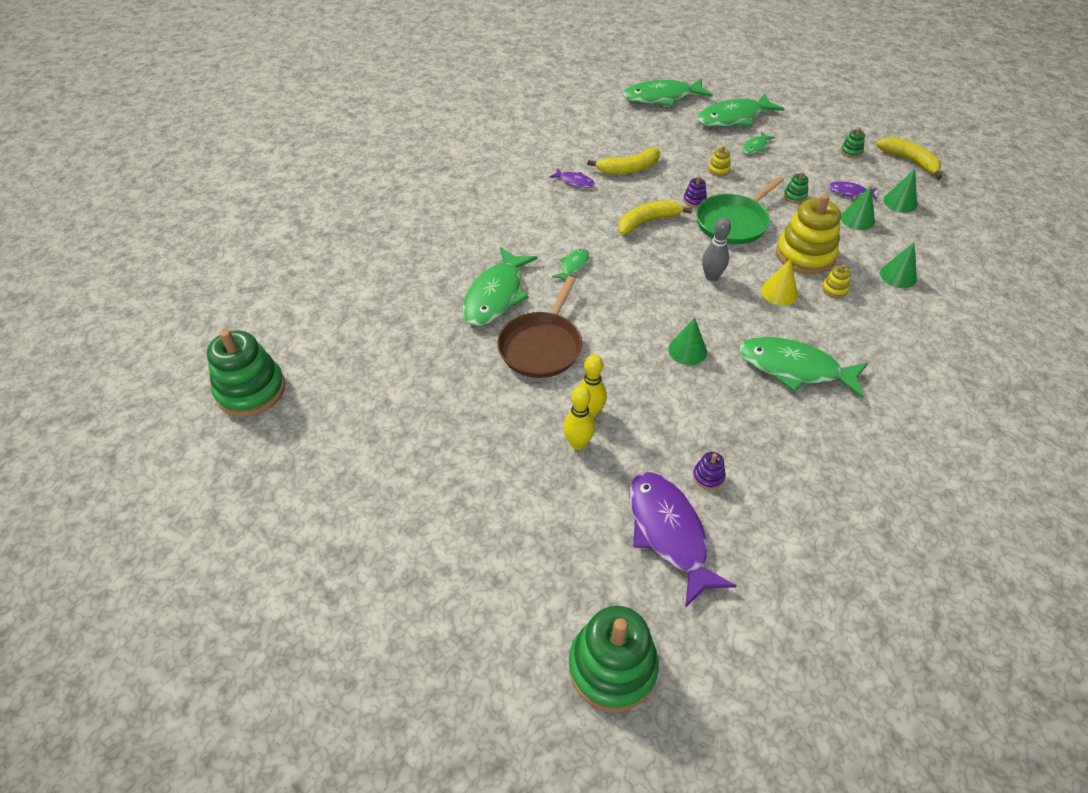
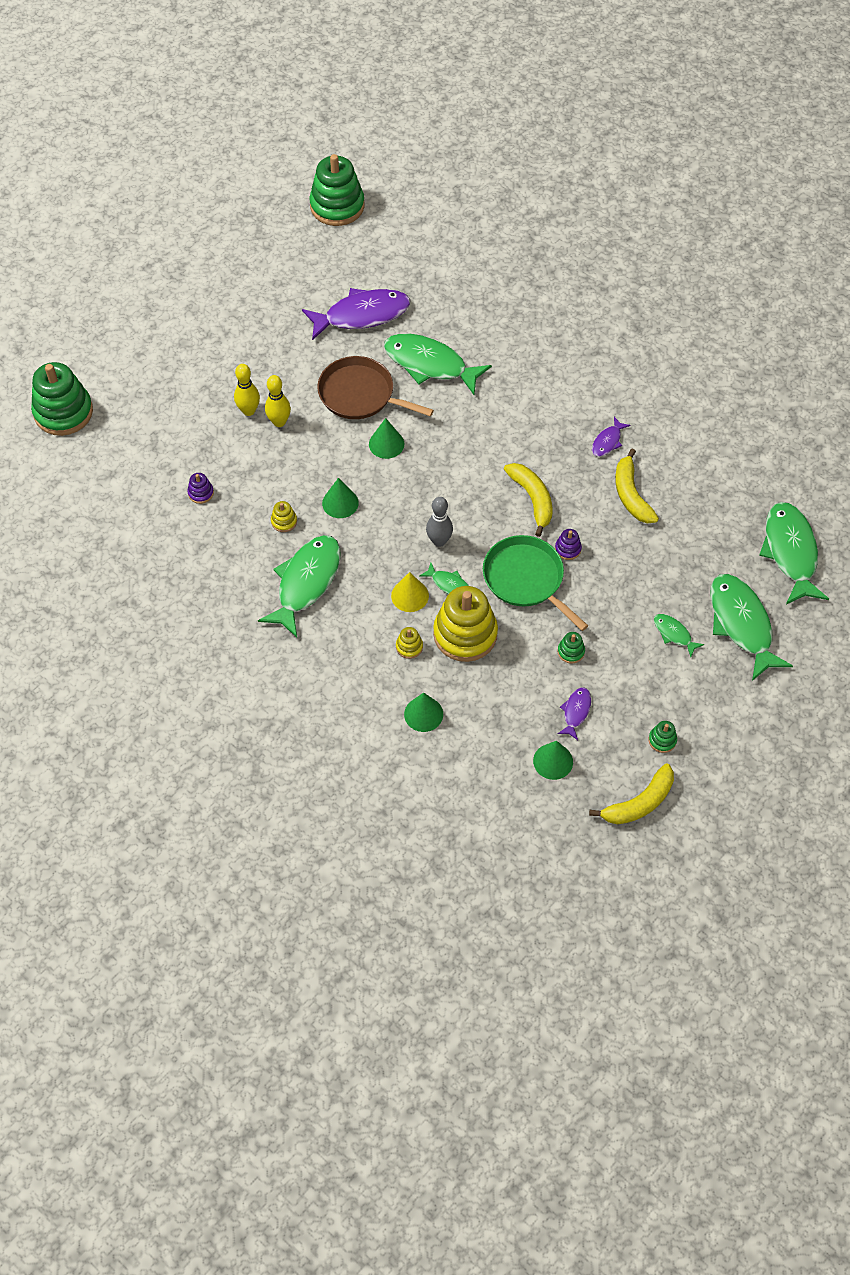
camera: 95 degrees right, 10 degrees up
green fish [552,249,589,281] -> green fish moved to [419,562,469,594]
purple fish [630,472,736,608] -> purple fish moved to [302,288,410,340]
yellow stacking toy [708,146,731,176] -> yellow stacking toy moved to [271,501,297,532]
green cone [841,186,875,230] -> green cone moved to [369,418,404,459]

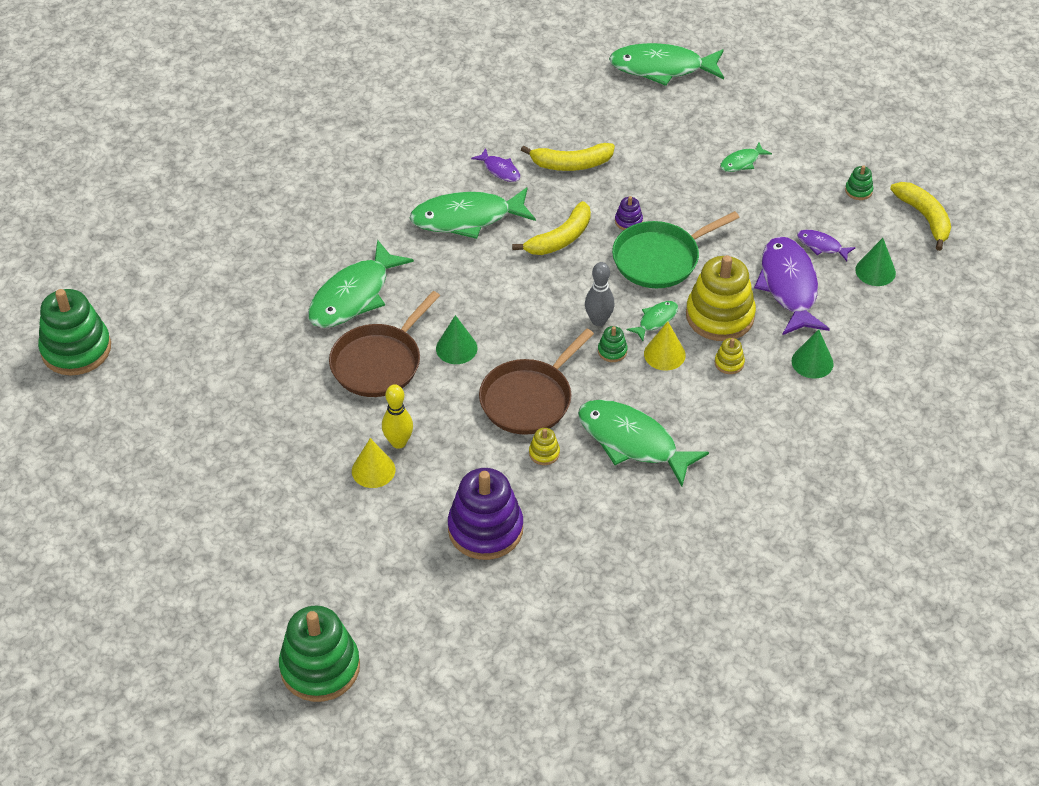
camera: 80 degrees left, 10 degrees down
purple stacking toy [188,473,214,504] -> purple stacking toy [448,468,523,560], size x2.36
yellow bowling pin [234,364,260,416] -> yellow cone [352,438,396,488]
purple fish [302,288,410,340] -> purple fish moved to [754,236,830,335]
green cone [322,478,359,518] -> brown pan [479,329,594,435]
yellow banana [504,463,552,537] -> yellow banana turned 150 degrees clockwise [512,201,591,255]
green stacking toy [558,632,585,664] -> green stacking toy moved to [598,326,628,362]
green fish [710,574,793,681] -> green fish moved to [410,187,536,239]

